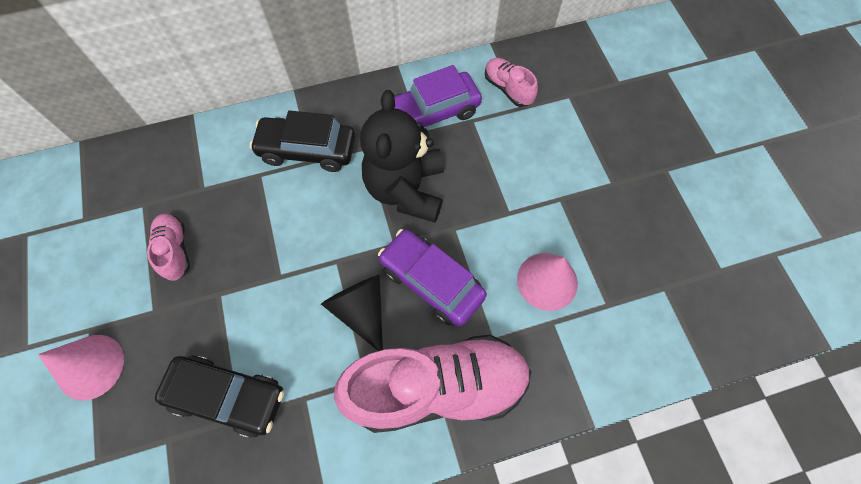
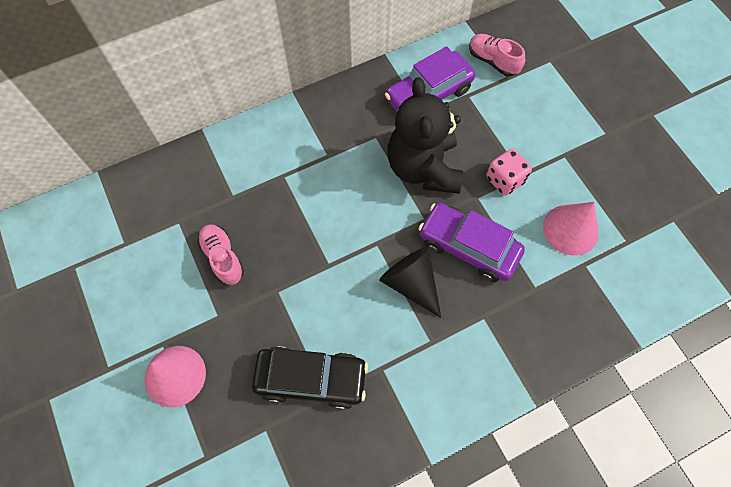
camera: 10 degrees left, 0 degrees up
black car [249,111,356,172] -> none
pink shoe [334,335,531,433] -> none
none -> pink dice [486,149,532,196]

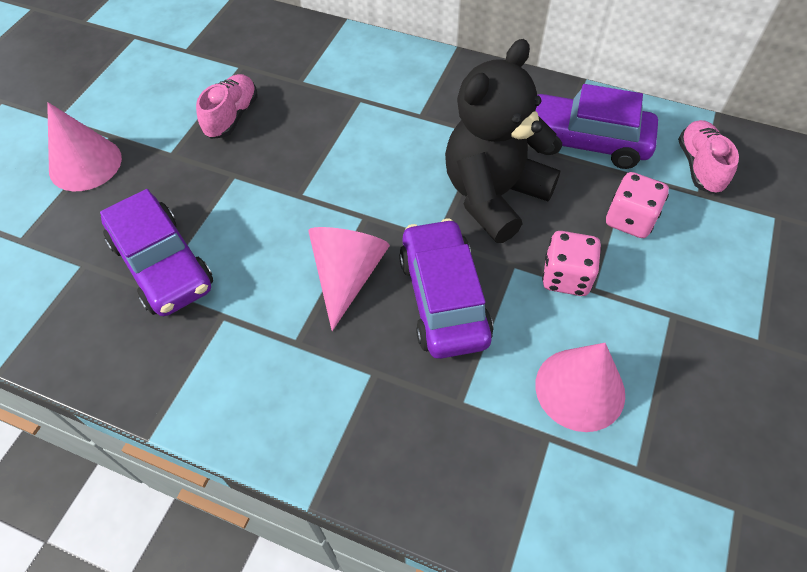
camera: 50 degrees right, 10 degrees down
black car [252,346,368,410] -> purple car [100,189,213,316]
black cone [380,247,441,318] -> pink cone [308,227,390,331]
none -> pink dice [606,172,669,238]

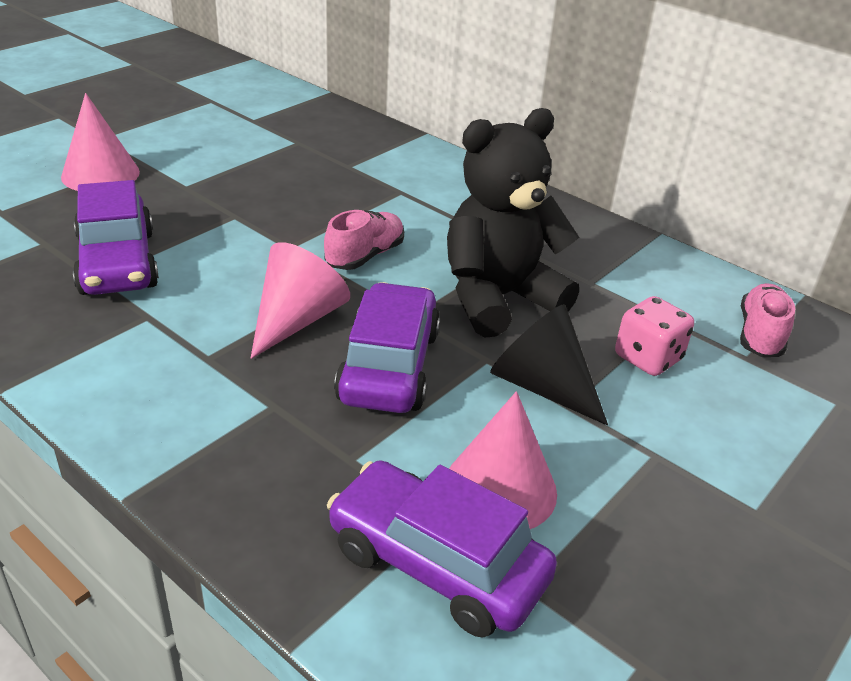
camera: 15 degrees right, 20 degrees down
pink shoe [196,74,258,139] -> pink shoe moved to [324,210,404,270]
purple car [536,84,658,169] -> purple car moved to [327,461,557,637]
pink dice [542,231,601,296] -> black cone [490,304,608,425]

